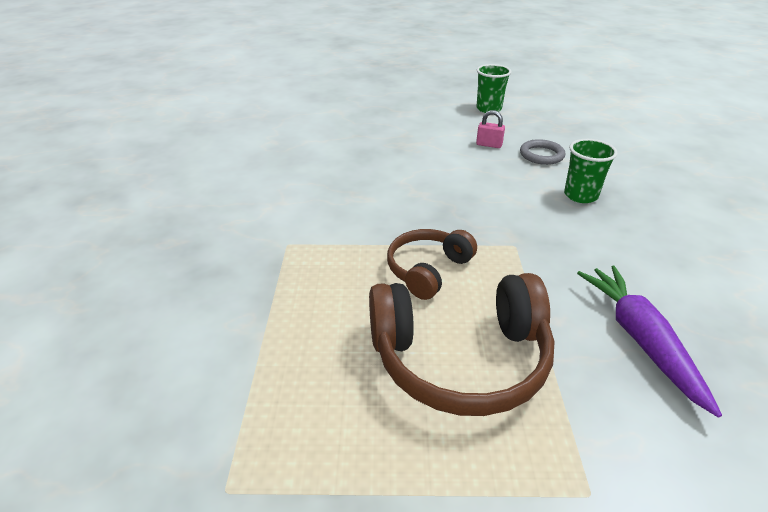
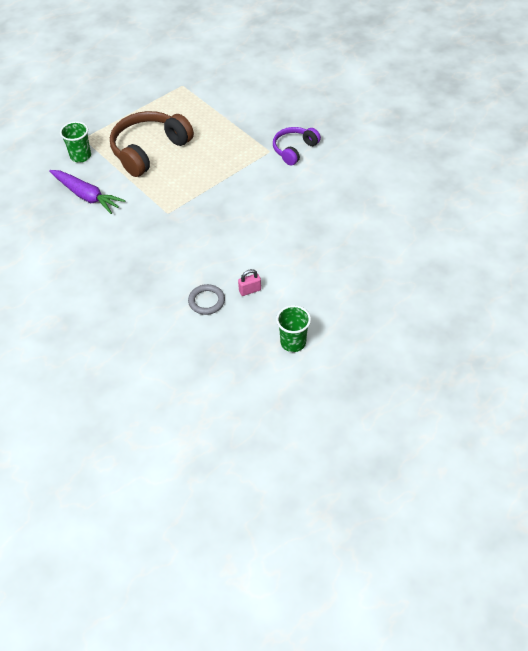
camera: 140 degrees right, 15 degrees up
brown headphones [387,229,477,300] -> none
green cup [564,139,618,203] -> green cup moved to [60,121,91,163]
none -> purple headphones [273,127,321,166]

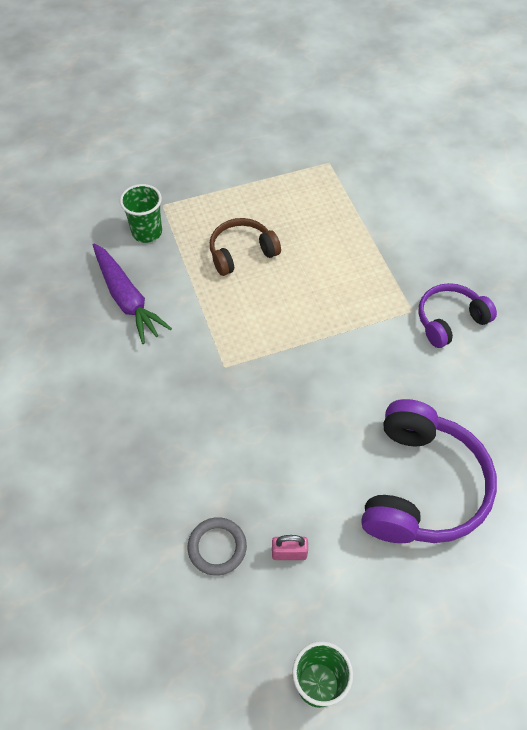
camera: 20 degrees right, 5 degrees up
brown headphones [110,111,194,177] -> brown headphones [210,218,281,276], size x0.58
none -> purple headphones [361,399,497,543]

